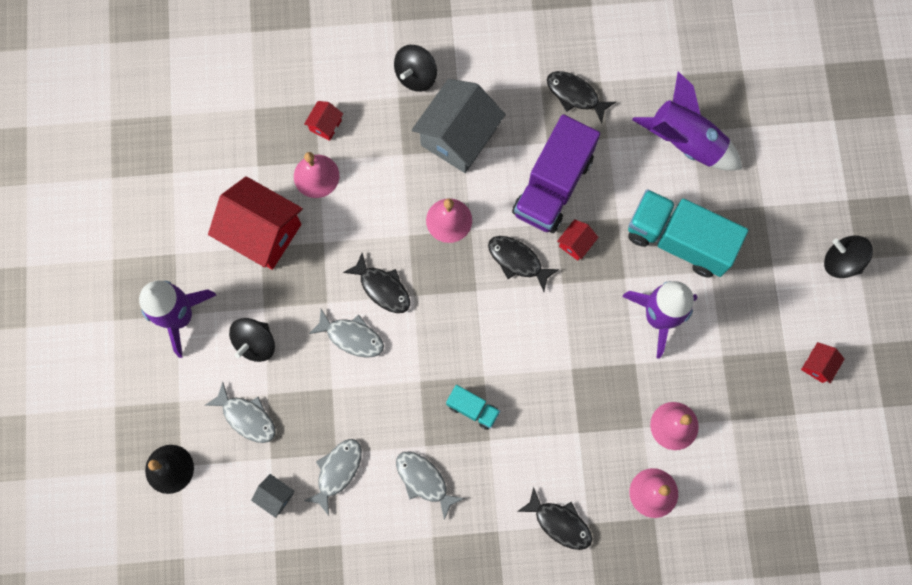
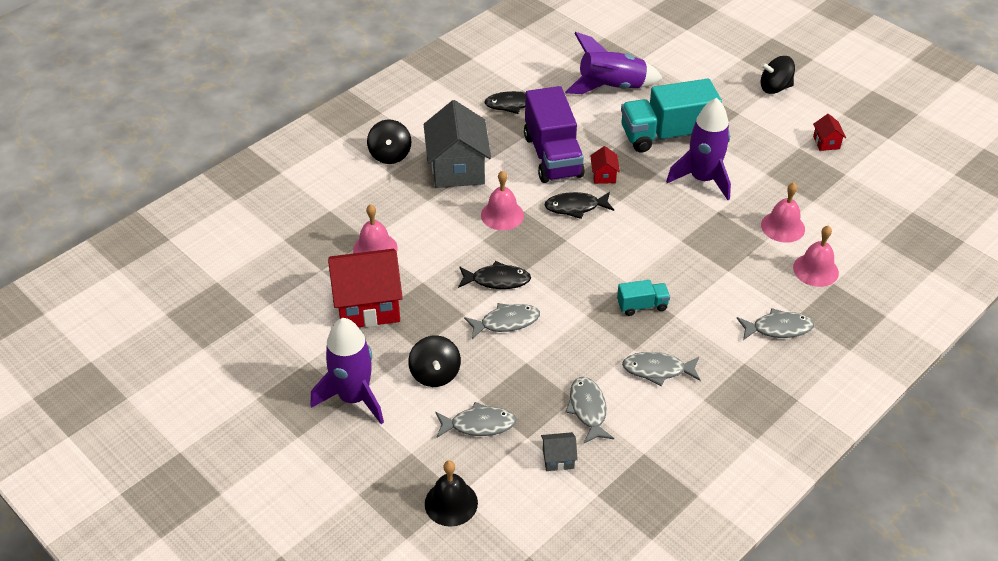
camera: 40 degrees left, 30 degrees down
red house [304,101,343,141] -> none
black fish [517,487,592,550] -> grey fish [737,308,814,340]

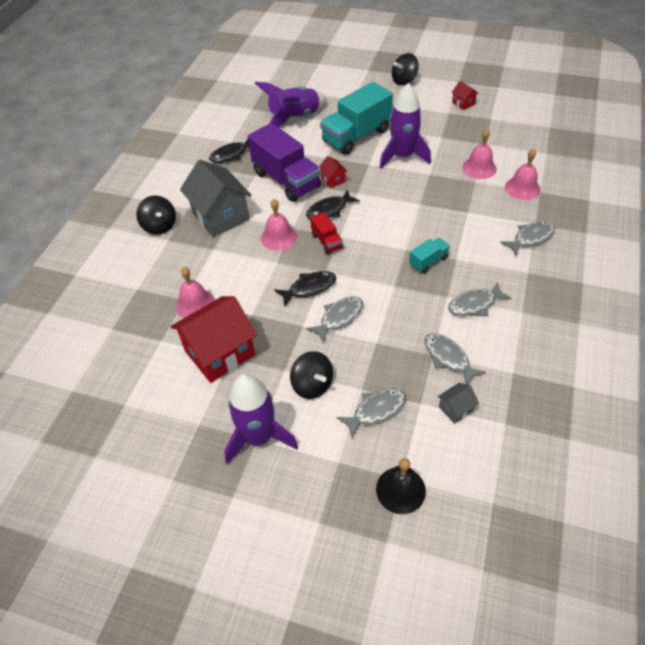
camera: 25 degrees left, 5 degrees up
none -> red truck [310,212,343,254]

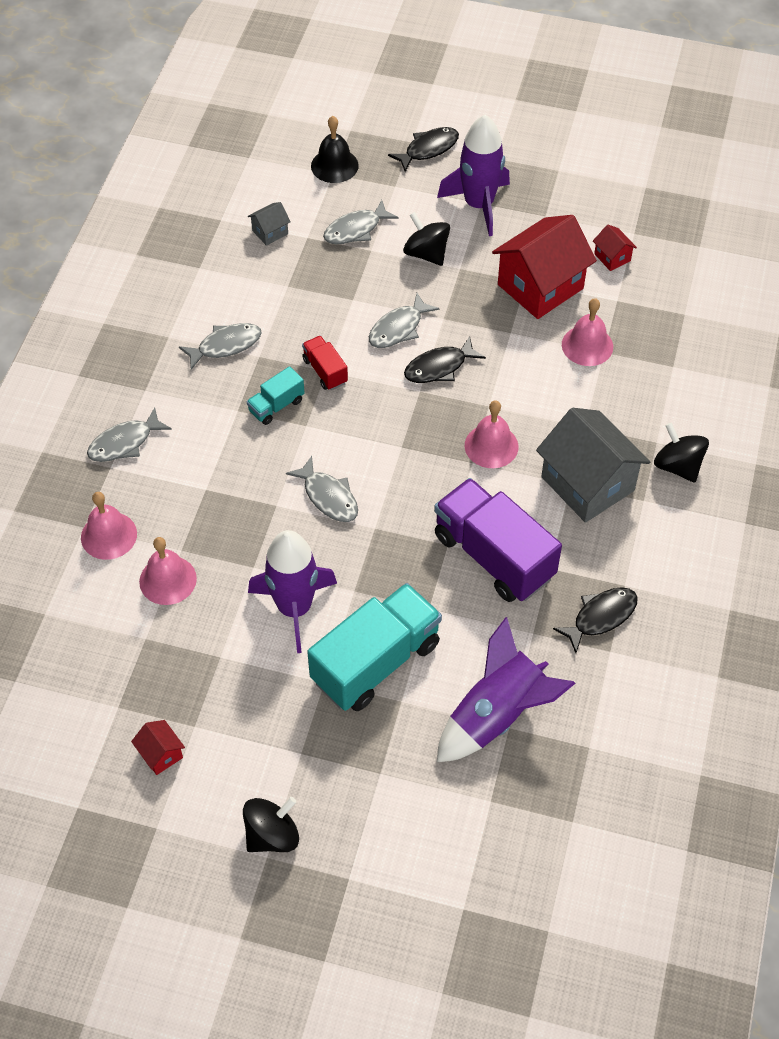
camera: 175 degrees right, 5 degrees up
black fish [306,190,360,219] -> black fish moved to [388,127,459,172]
red truck [310,212,343,254] -> red truck moved to [302,336,348,390]
red house [319,156,348,188] -> red house moved to [593,225,637,271]
grey fish [425,333,486,385] -> grey fish moved to [286,456,358,522]

